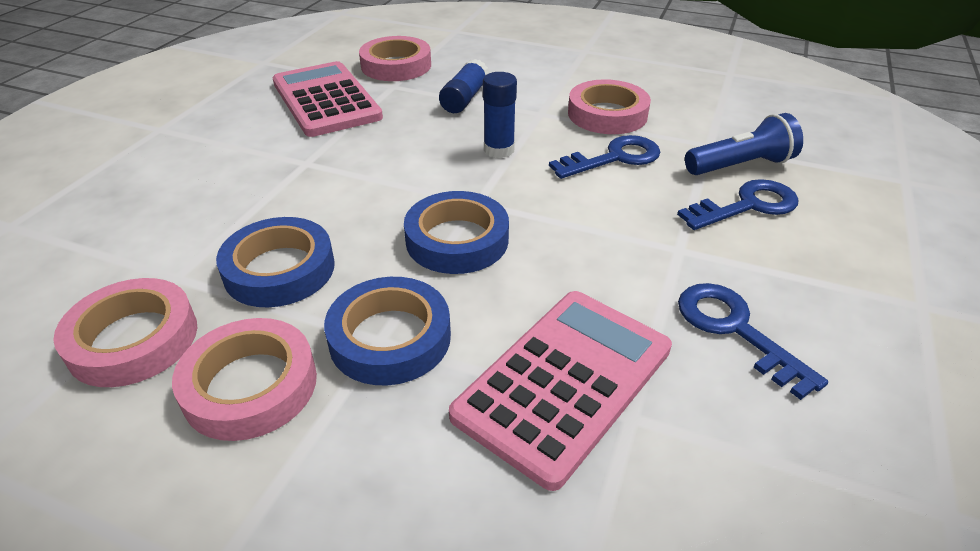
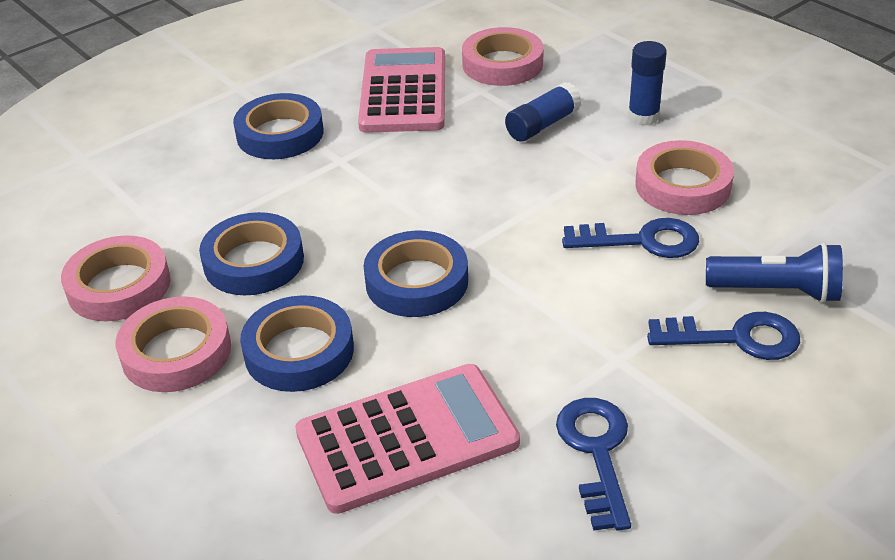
camera: 30 degrees right, 0 degrees up
blue glue stick [483,72,517,158] -> blue glue stick moved to [628,41,667,126]
none -> blue tape [233,93,323,159]

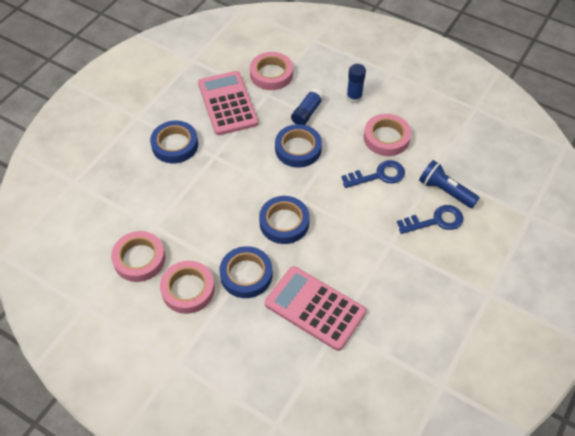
camera: 20 degrees left, 15 degrees up
blue tape [199,212,304,295] -> blue tape moved to [275,124,322,168]
pink calculator [295,364,520,514] -> pink calculator turned 105 degrees counterclockwise [265,266,366,351]
blue key [556,398,631,531] -> none
blue flashlight [706,243,843,303] -> blue flashlight turned 135 degrees counterclockwise [419,160,480,208]

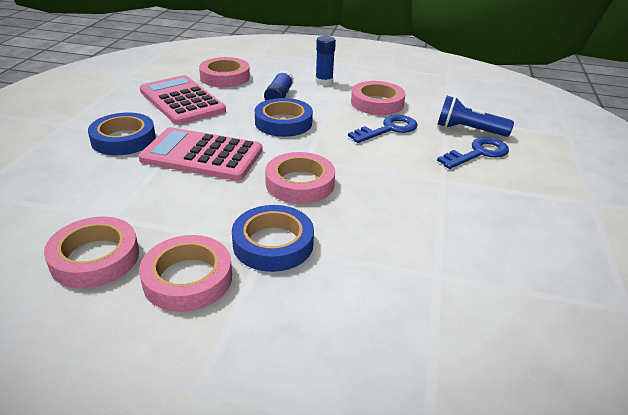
camera: 20 degrees left, 20 degrees down
blue tape [259,196,310,244] -> pink tape [265,152,335,204]
pink calculator [265,266,366,351] -> pink calculator moved to [138,127,263,181]

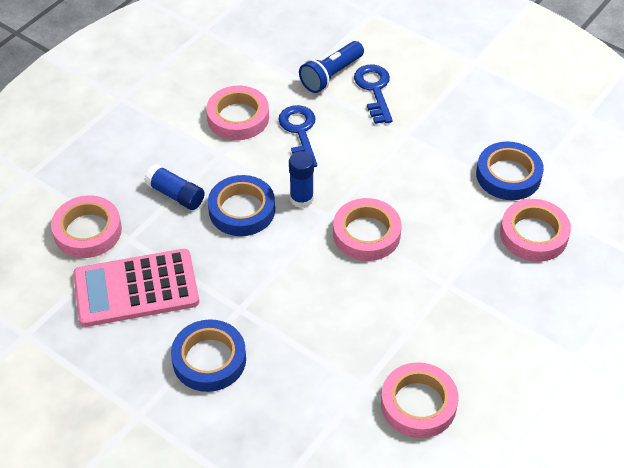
camera: 65 degrees left, 15 degrees up
pink calculator [138,127,263,181] -> none
pink tape [139,235,232,312] -> pink tape moved to [500,199,571,262]
blue tape [232,205,314,272] -> blue tape moved to [476,141,544,200]
blue glue stick [315,36,336,86] -> blue glue stick moved to [289,151,314,208]

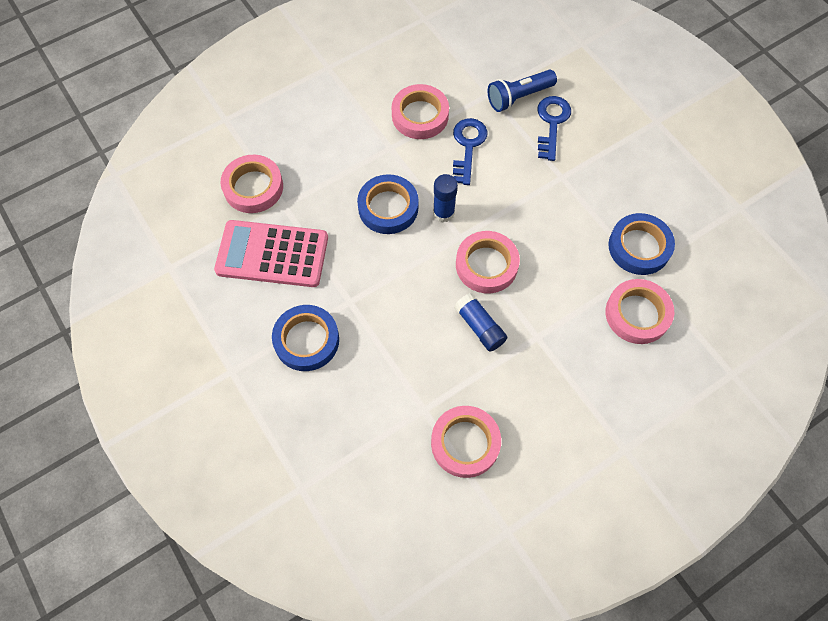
camera: 20 degrees right, 15 degrees up
blue glue stick [144,164,205,210] -> blue glue stick moved to [454,293,507,352]

